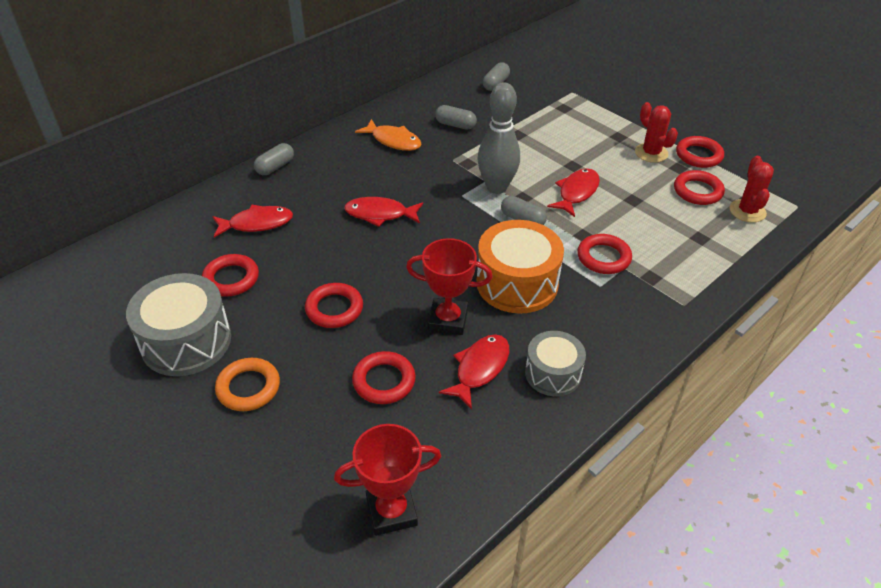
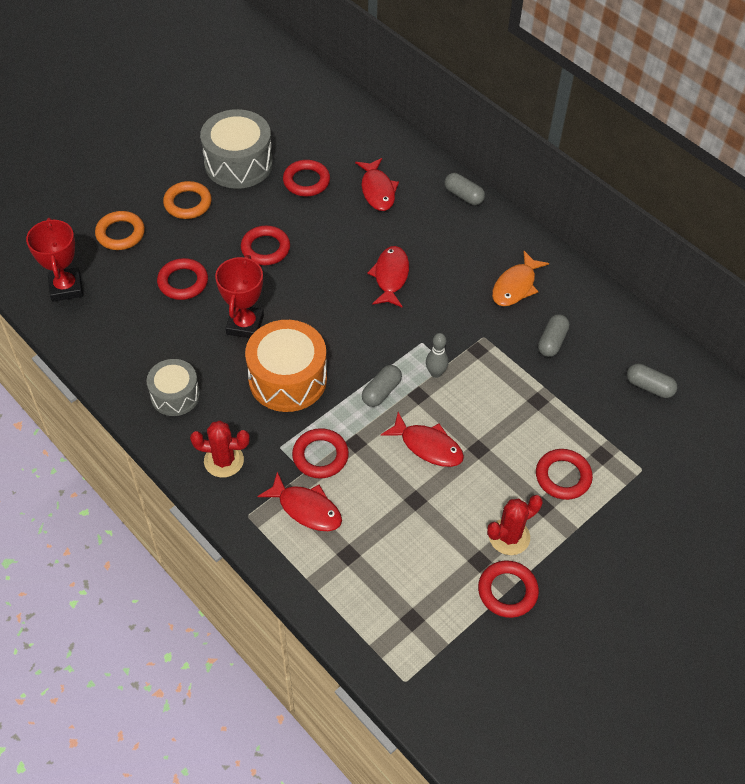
camera: 90 degrees right, 10 degrees up
red fish [439,334,509,409] -> red fish moved to [258,472,342,531]
grey bowling pin [477,82,520,194] -> grey bowling pin [426,333,449,378], size x0.50
red ring [674,170,725,205] -> red ring moved to [536,449,593,500]
red cactus [729,156,774,223] -> red cactus moved to [190,421,250,478]
none -> orange ring [95,211,145,250]

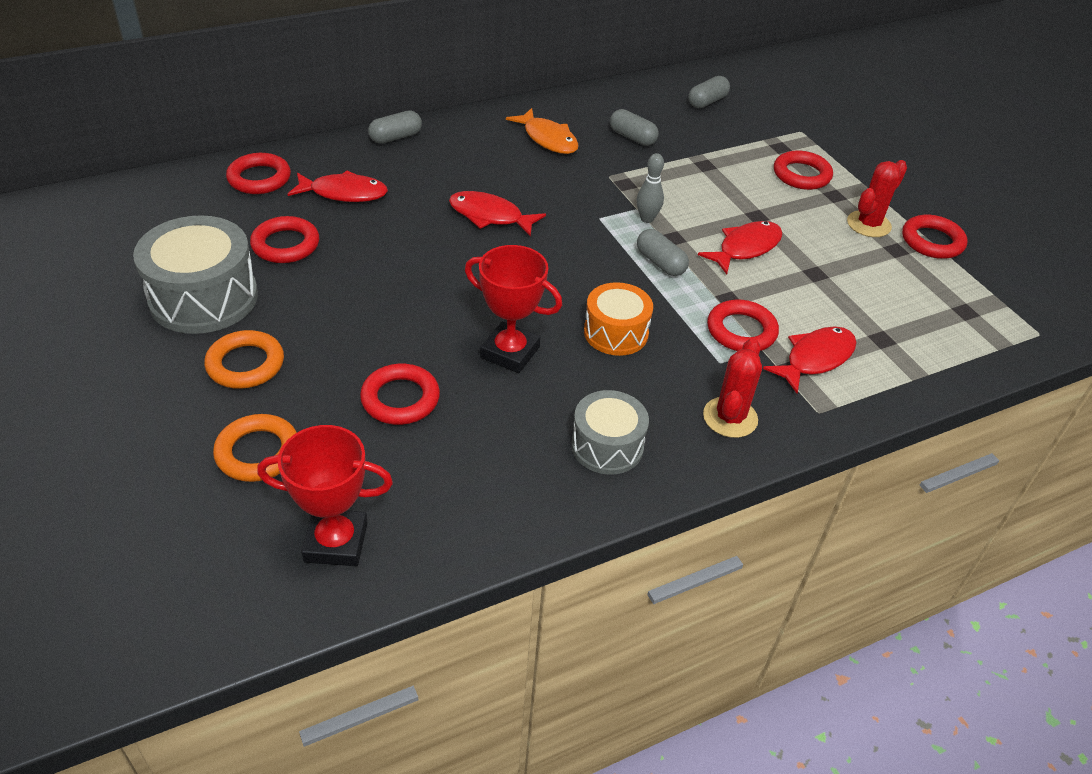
camera: 75 degrees left, 10 degrees down
red ring [241,226,290,265] -> red ring moved to [226,153,291,194]
orange drum [245,320,327,412] -> orange drum [584,282,653,356], size x0.62
red cactus [487,495,543,555] -> red cactus turned 60 degrees clockwise [847,160,907,237]

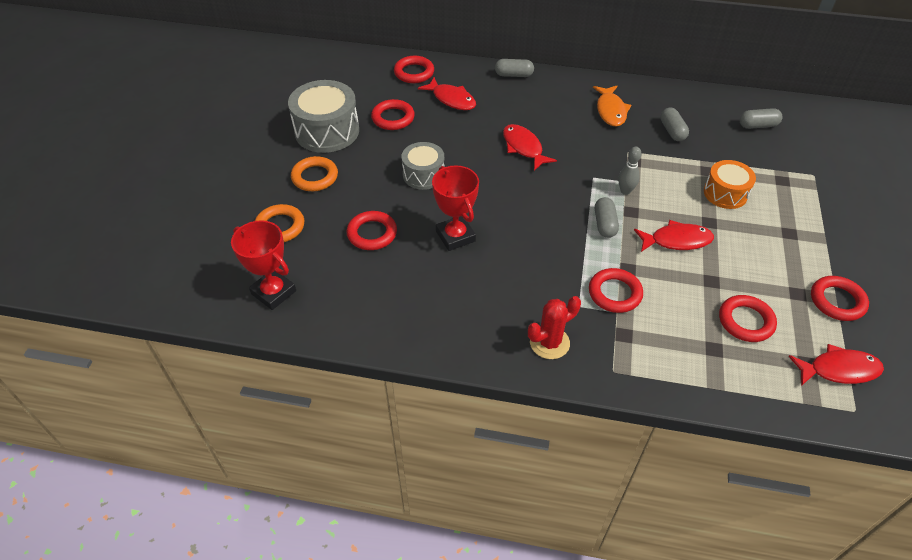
camera: 40 degrees right, 5 degrees up
grey drum [571,390,649,475] -> grey drum moved to [401,142,445,190]
orange drum [584,282,653,356] -> orange drum moved to [704,160,756,209]
red fish [763,326,857,393] -> red fish moved to [788,344,884,386]
red ring [774,150,833,190] -> red ring moved to [719,295,777,342]
red cactus [847,160,907,237] -> none

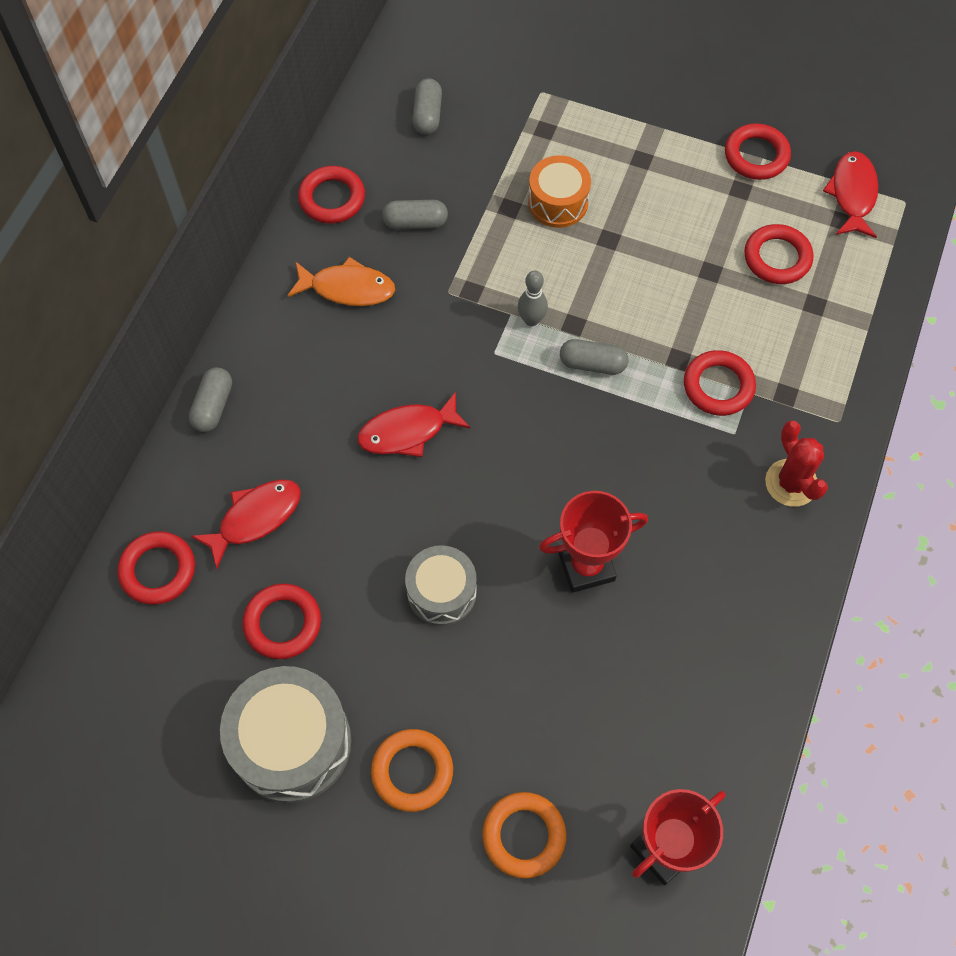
camera: 80 degrees left, 15 degrees up
red ring [346,211,397,250] -> red ring moved to [298,166,365,224]
red fish [634,220,714,252] -> none

